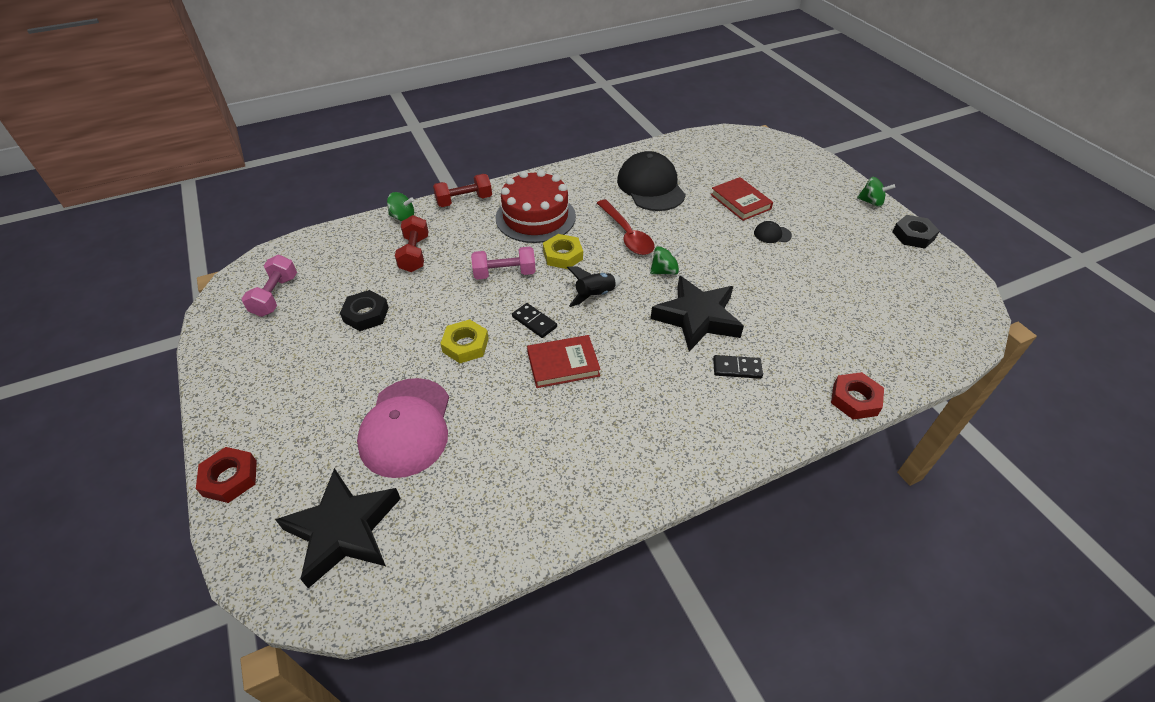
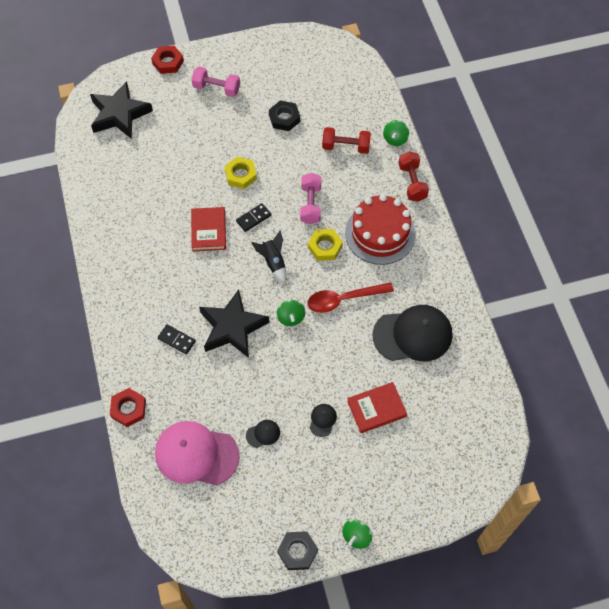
camera: 100 degrees right, 15 degrees up
pink dumbbell [242,255,297,317] -> pink dumbbell moved to [192,67,240,97]
pink cap [357,378,449,478] -> pink cap moved to [155,421,240,486]
black domino [713,355,763,379] -> black domino turned 75 degrees counterclockwise [158,324,196,354]
none -> black cap [246,420,280,448]

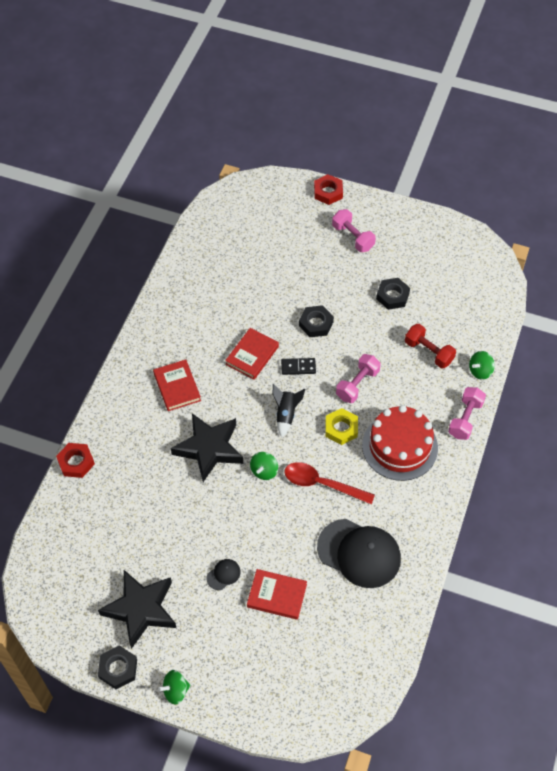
camera: 35 degrees right, 5 degrees down
black star [90,81,153,139] -> black star moved to [98,570,176,649]
pink cap [155,421,240,486] -> none
black domino [158,324,196,354] -> none
yellow nut [225,157,257,189] -> black nut [299,305,334,337]
black cap [246,420,280,448] -> none
red dumbbell [398,152,429,202] -> pink dumbbell [448,387,486,440]
none -> red book [153,359,201,411]

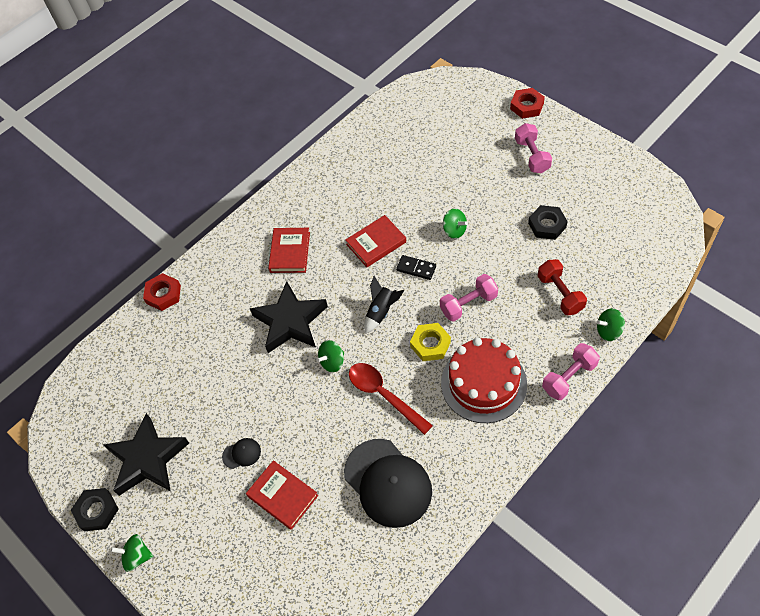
camera: 30 degrees right, 0 degrees up
black nut [299,305,334,337] -> green spinning top [443,208,468,239]

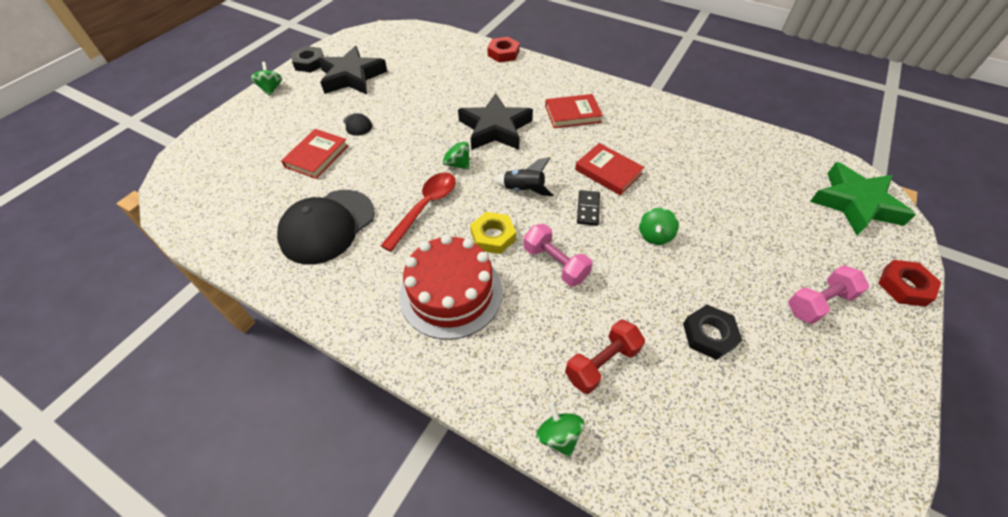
camera: 70 degrees right, 5 degrees down
pink dumbbell [542,343,600,400] -> none
none -> green star [810,162,916,236]

